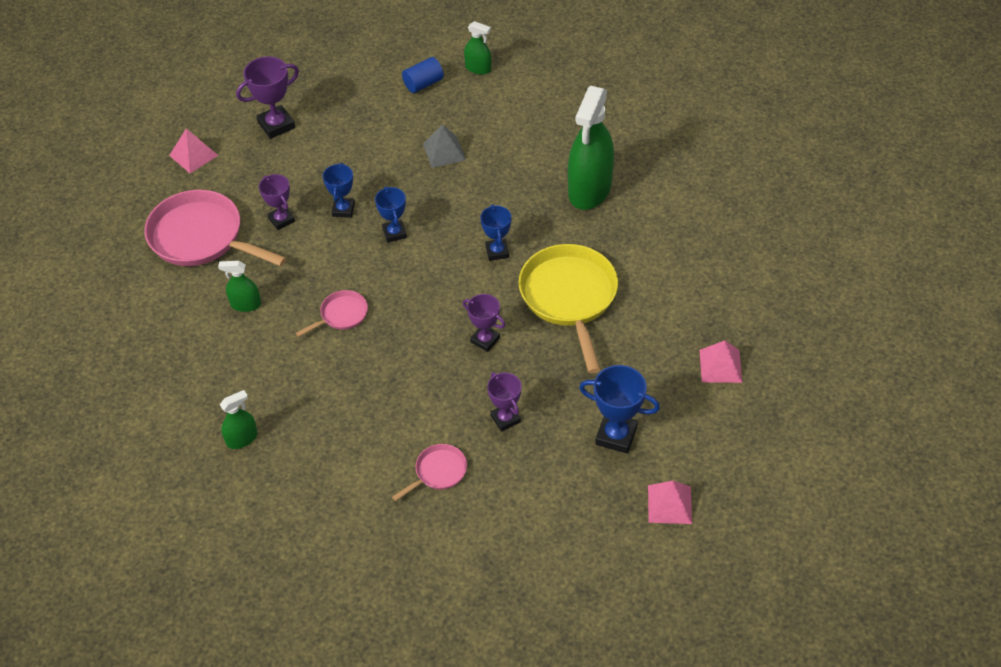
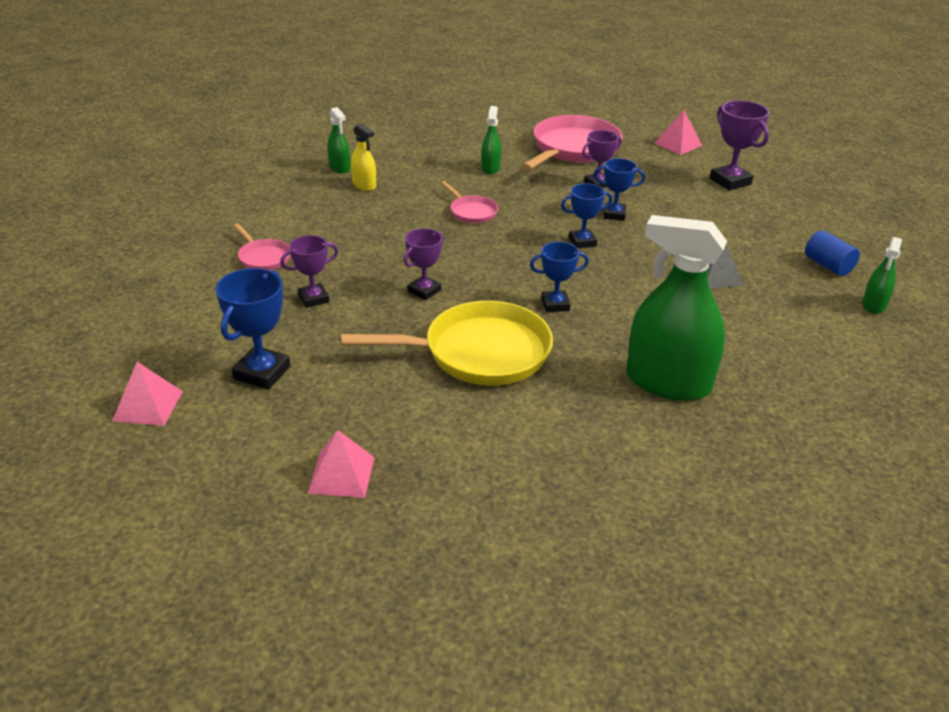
camera: 90 degrees right, 15 degrees down
none -> yellow spray bottle [351,123,376,191]

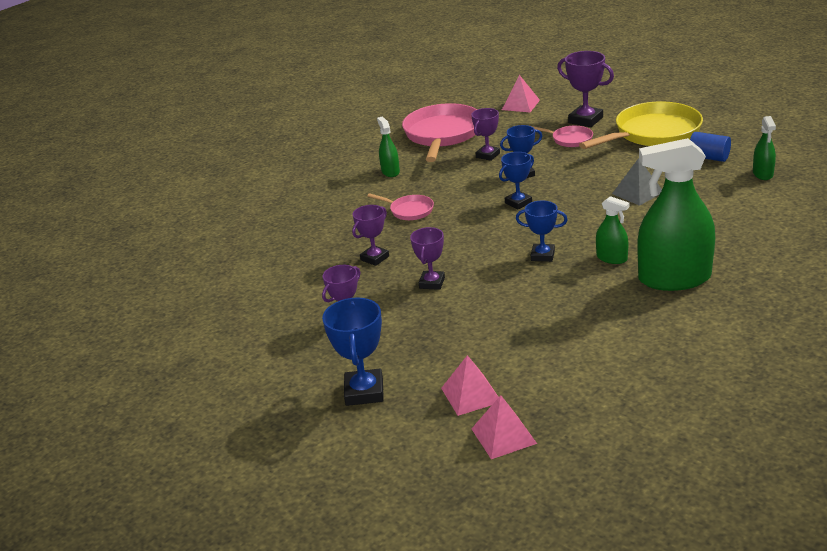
camera: 20 degrees left, 5 degrees down
pink pyramid [112,362,183,426] -> pink pyramid moved to [441,355,499,416]
pink pan [233,223,290,270] -> pink pan moved to [531,126,593,147]
green spray bottle [327,107,350,173] -> green spray bottle moved to [596,196,630,264]
yellow pan [341,301,553,385] -> yellow pan moved to [579,101,703,149]
yellow spray bottle [351,123,376,191] -> none
blue trophy [530,242,589,312] -> blue trophy turned 45 degrees clockwise [516,201,568,262]
none -> purple trophy [352,205,389,266]

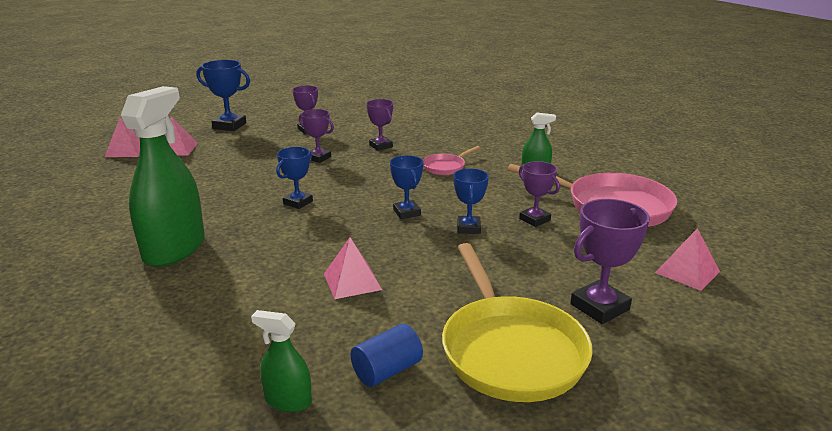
camera: 105 degrees right, 5 degrees down
pink pan [531,126,593,147] -> none
green spray bottle [596,196,630,264] -> none
grey pyramid [612,158,662,206] -> pink pyramid [324,237,382,299]

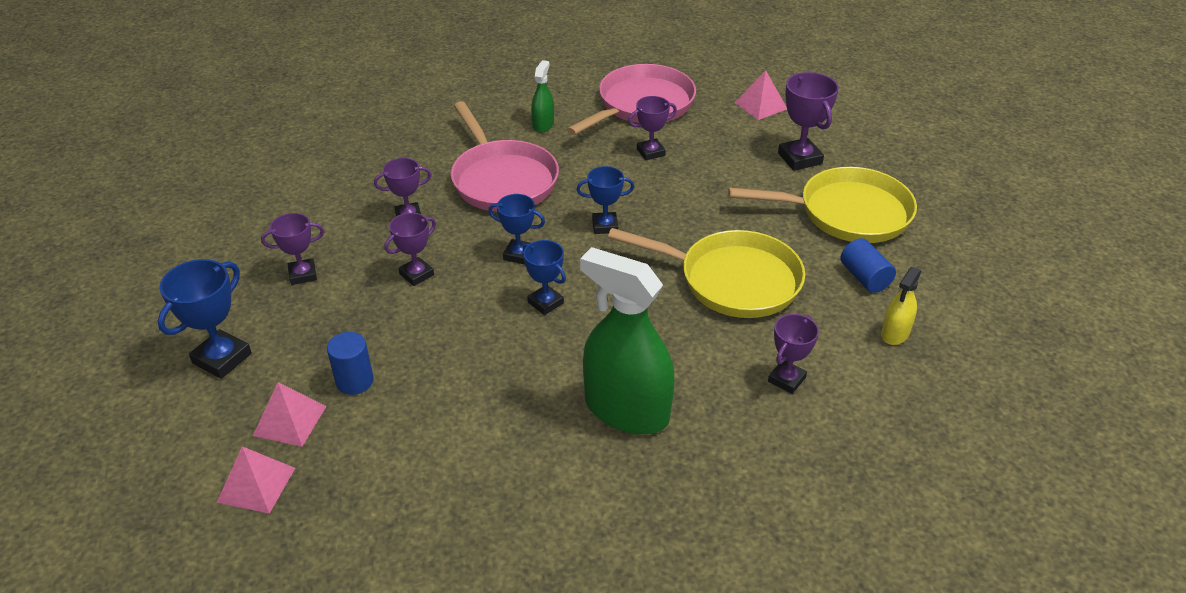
camera: 75 degrees left, 15 degrees up
green spray bottle [251,310,312,412] -> yellow spray bottle [881,267,921,345]
pink pyramid [324,237,382,299] -> yellow pan [608,228,805,318]
pink pan [423,146,480,175] -> pink pan [451,101,559,212], size x2.10
blue trophy [453,168,489,234] -> blue trophy moved to [488,194,545,265]
none -> blue cylinder [327,332,374,395]
none -> purple trophy [768,314,819,394]

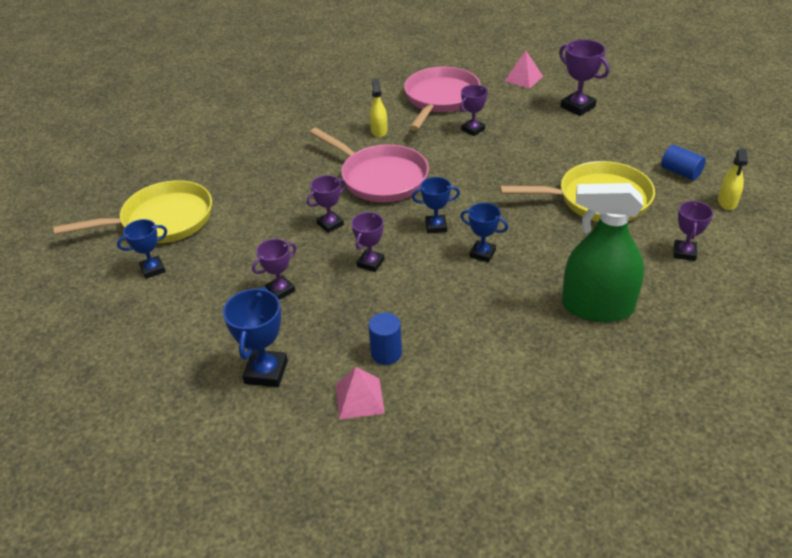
camera: 20 degrees left, 0 degrees up
pink pyramid [217,446,295,514] -> none
green spray bottle [531,60,554,133] -> yellow spray bottle [370,79,388,137]
blue trophy [576,166,634,234] -> blue trophy moved to [117,219,167,279]
yellow pan [728,167,917,243] -> yellow pan moved to [53,180,212,243]

